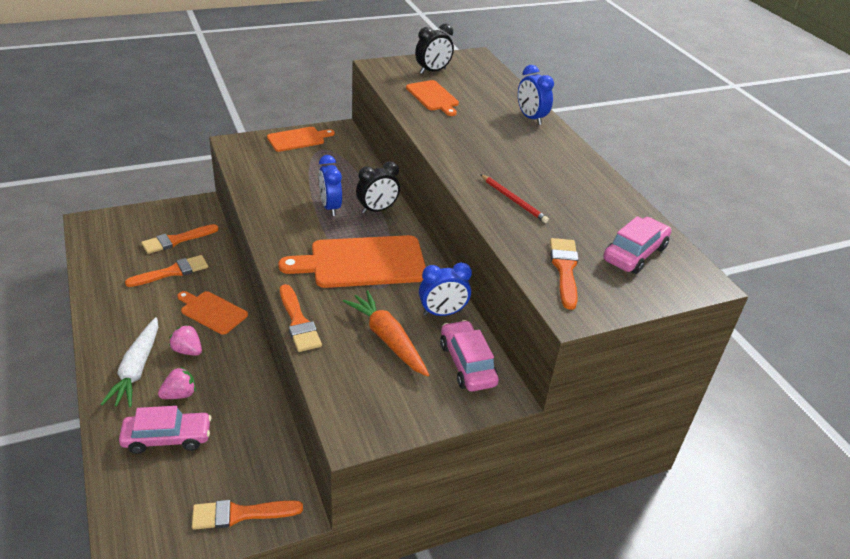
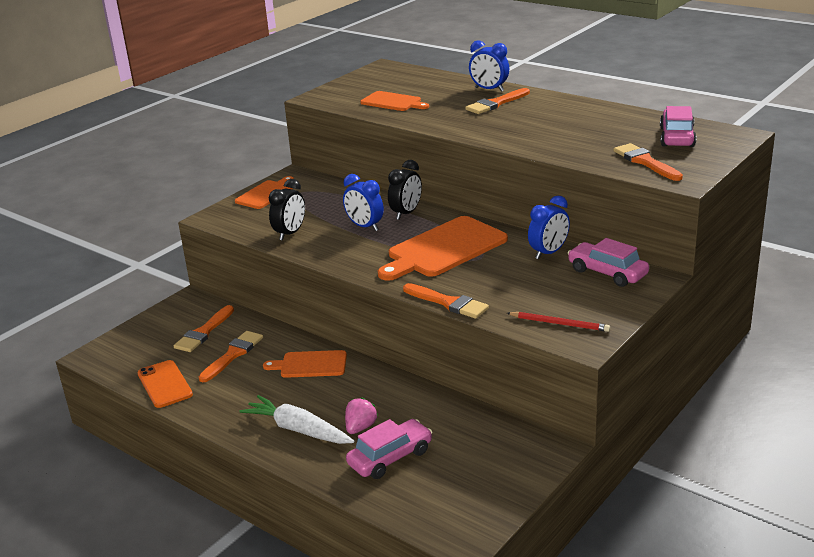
camera: 25 degrees left, 10 degrees down
white carrot [101,317,158,407] -> white carrot turned 150 degrees clockwise [240,395,354,444]
pink strawberry [169,324,202,356] -> none
orange brush [192,500,303,530] -> orange brush moved to [465,88,530,114]
orange carrot [343,290,429,377] -> none
black clock [415,24,454,74] -> black clock moved to [269,179,305,241]
red pencil [480,174,549,223] -> red pencil moved to [507,312,610,332]
none -> orange phone [137,360,193,408]

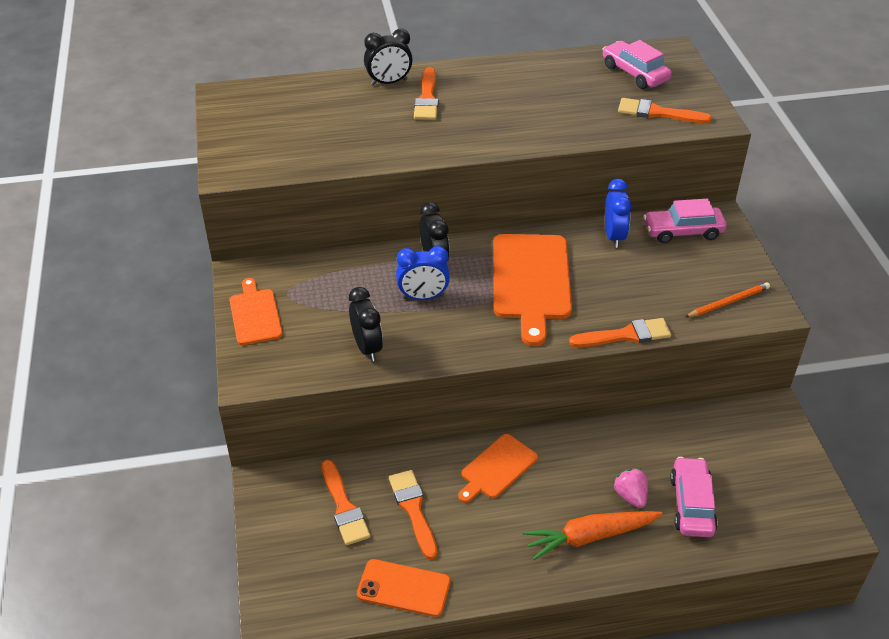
camera: 50 degrees left, 15 degrees up
white carrot [240,395,354,444] -> orange carrot [523,511,663,560]
orange cutting board [360,91,429,111] -> none
blue clock [469,40,509,92] -> black clock [364,29,413,86]
red pencil [507,312,610,332] -> orange pencil [685,282,770,317]

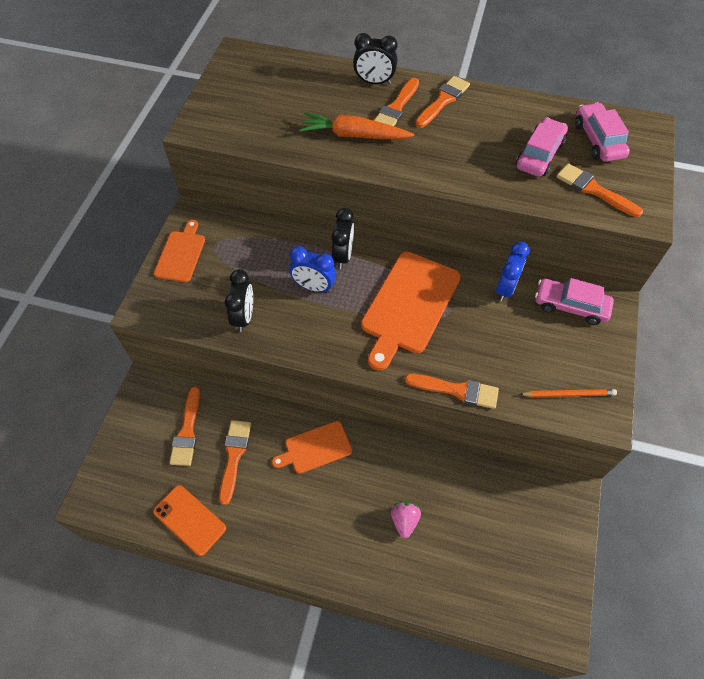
camera: 25 degrees right, 15 degrees up
orange carrot [523,511,663,560] -> orange carrot moved to [299,113,414,139]
pink car [670,457,718,537] -> pink car moved to [516,117,568,177]
none -> orange brush [415,76,470,128]

